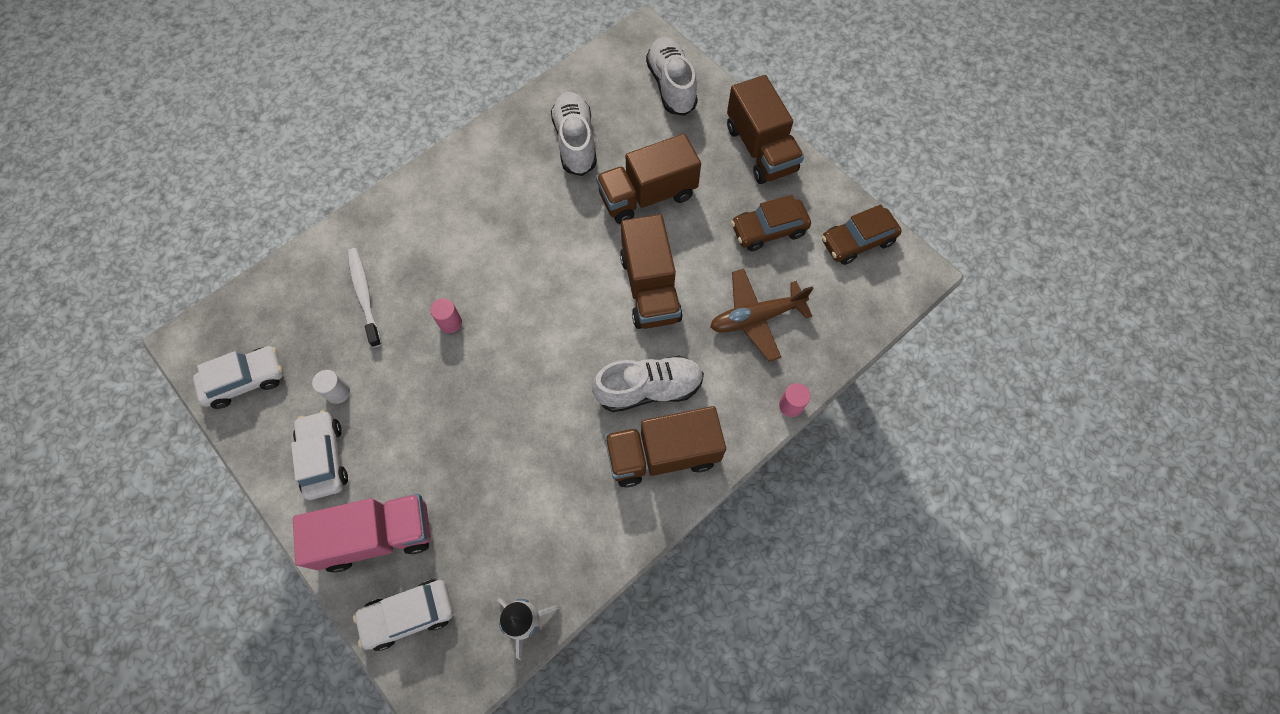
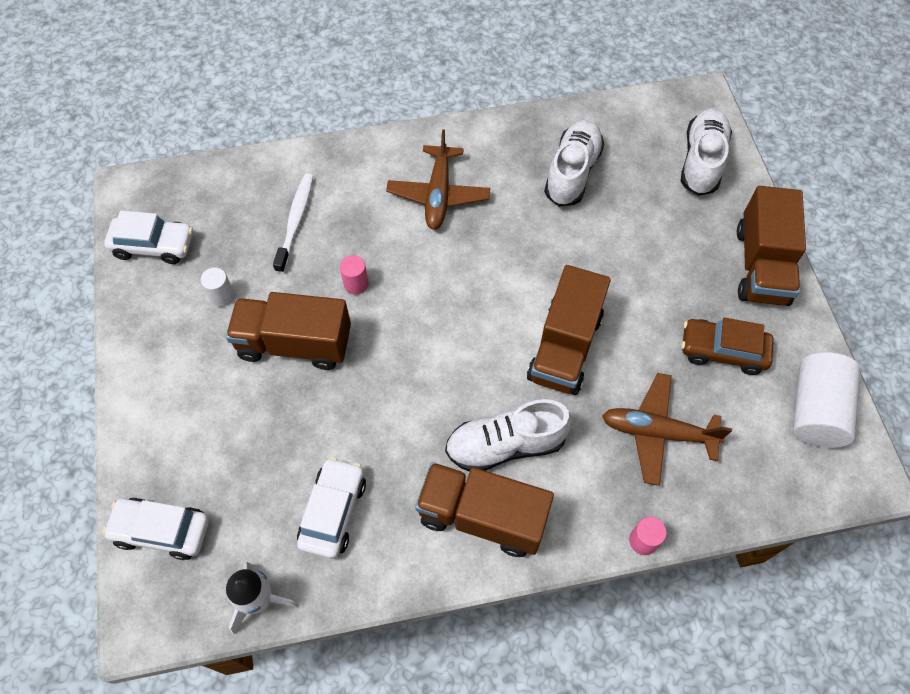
camera: 30 degrees right, 5 degrees down
white car [291,410,348,500] -> white car moved to [297,457,366,559]
pink truck [293,494,430,573] -> none
white shoe [592,356,704,412] -> white shoe turned 150 degrees clockwise [445,399,572,472]
brown truck [596,134,701,224] -> brown truck moved to [226,292,351,370]
brown car [822,204,902,265] -> white cylinder [793,352,860,448]
none -> brown plane [386,129,490,230]

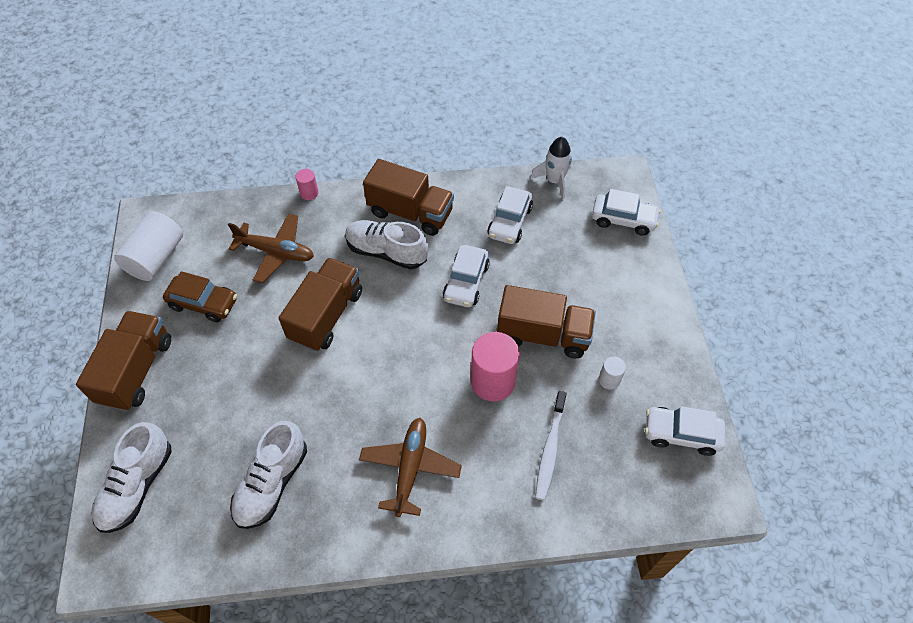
camera: 175 degrees left, 5 degrees down
pink cylinder [340,255,369,295] -> pink cylinder [471,332,520,401], size x2.05
white shoe [445,399,572,472] -> white shoe turned 150 degrees counterclockwise [345,220,428,270]
none -> white car [443,245,490,307]

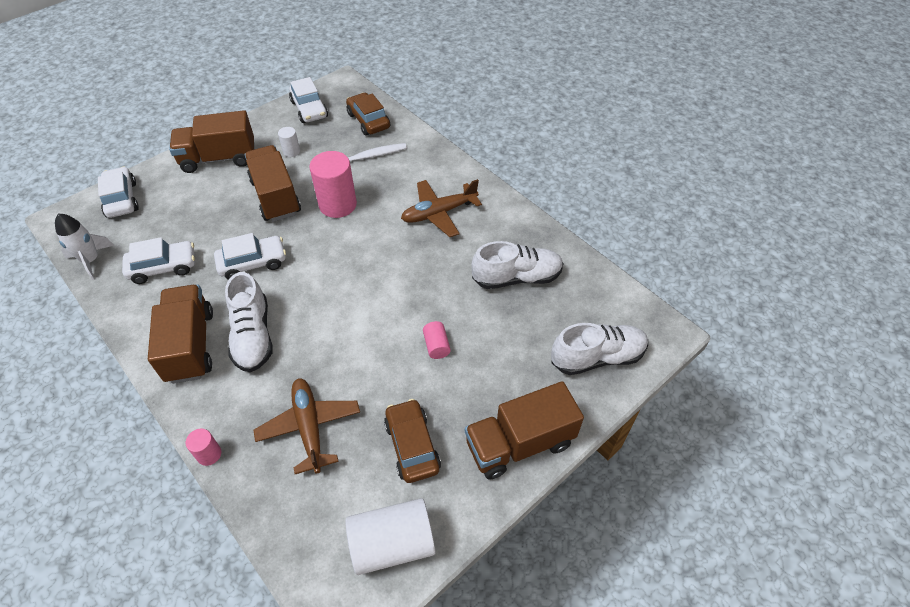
camera: 125 degrees left, 5 degrees down
brown truck [279,258,362,351] -> brown truck moved to [169,110,254,173]
none -> brown car [346,93,390,135]
none -> pink cylinder [423,321,451,359]

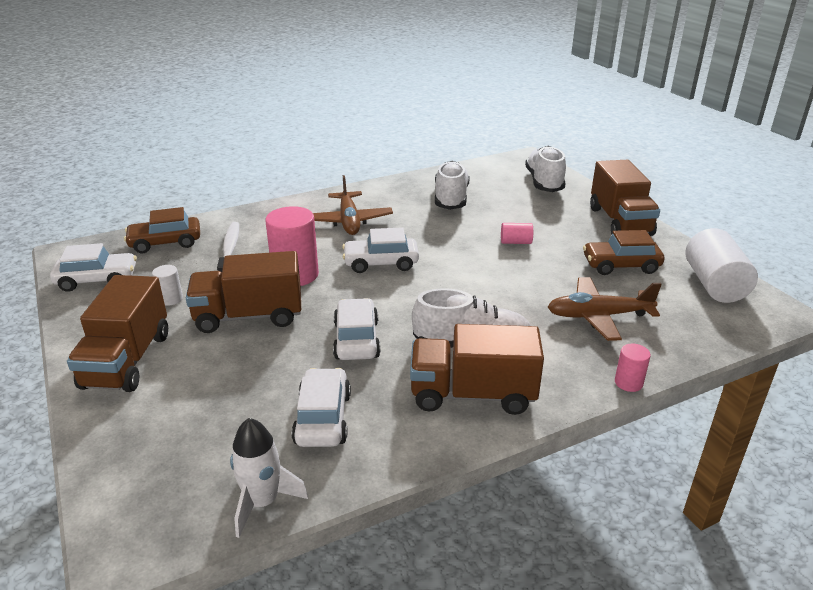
camera: 75 degrees left, 20 degrees down
white car [98,166,139,218] -> white car moved to [342,227,419,273]

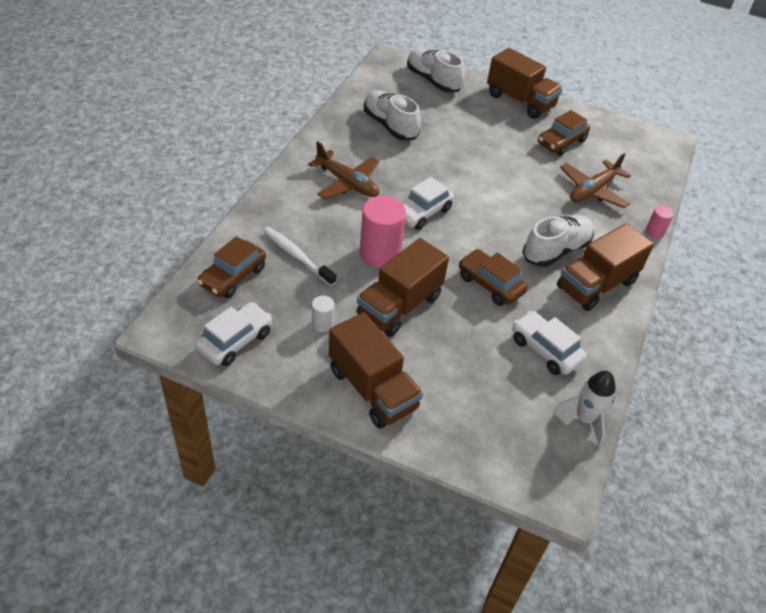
camera: 45 degrees left, 15 degrees up
white car [333,298,381,360] -> brown car [459,249,528,306]
pink cylinder [501,223,533,244] -> none
white cylinder [685,228,758,303] -> none

